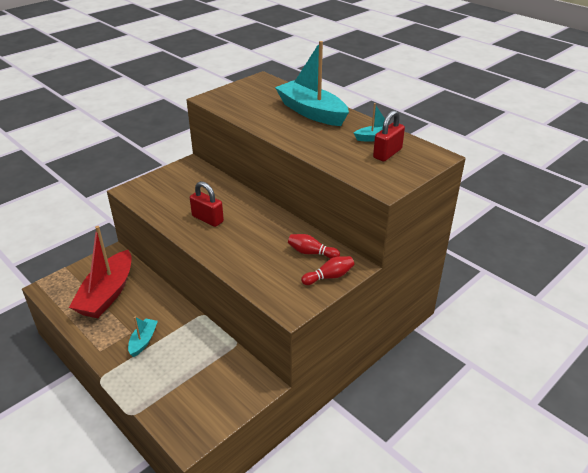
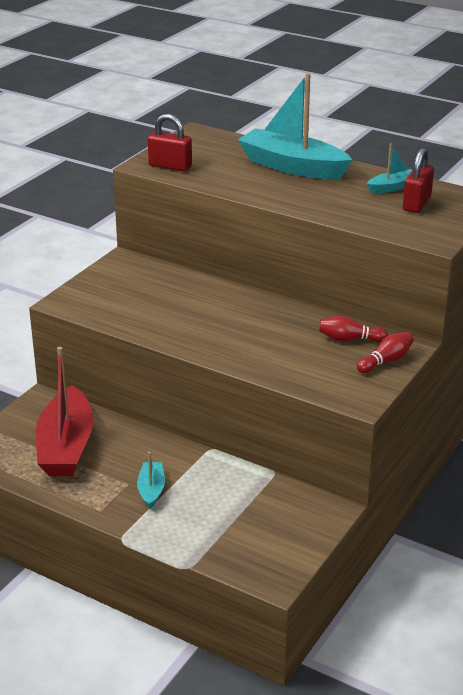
camera: 15 degrees left, 5 degrees down
red padlock [190,181,224,227] -> red padlock moved to [148,114,192,171]

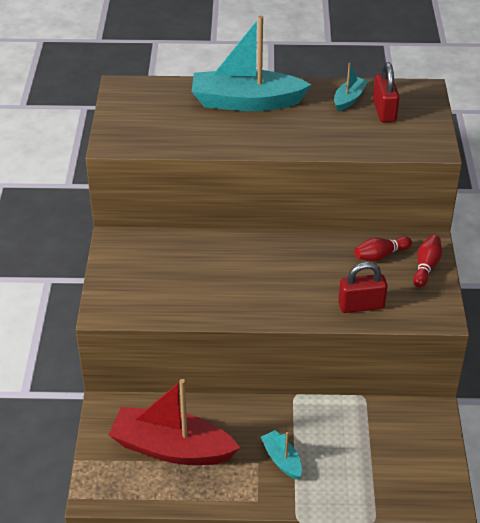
camera: 30 degrees left, 10 degrees up
red boat [36,347,93,476] -> red boat turned 135 degrees clockwise [109,379,240,465]
red padlock [148,114,192,171] -> red padlock moved to [338,262,388,313]

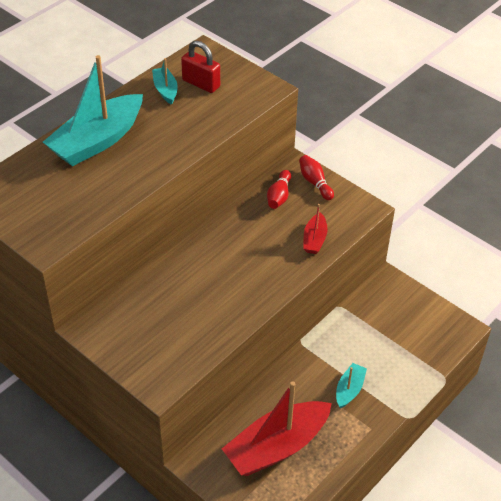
camera: 50 degrees left, 5 degrees up
turquoise boat [261,430,302,480] -> turquoise boat turned 105 degrees clockwise [336,363,367,408]
red padlock [338,262,388,313] -> red boat [304,204,328,254]

